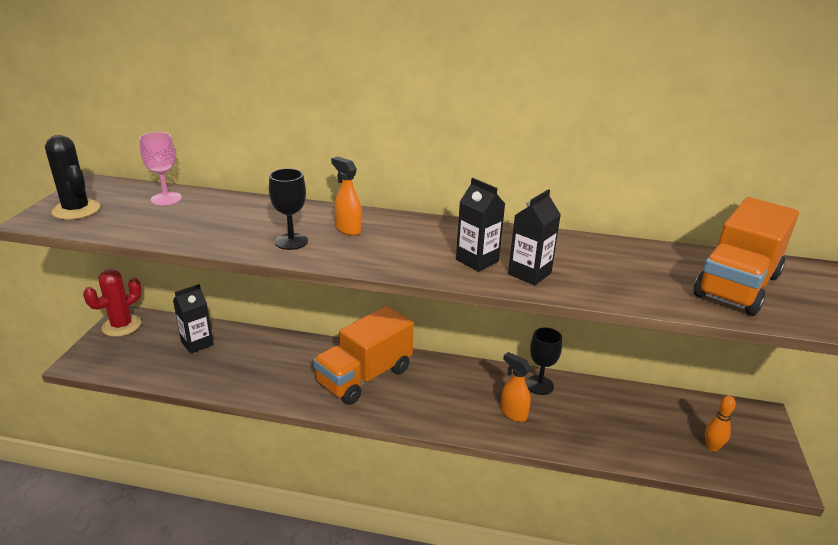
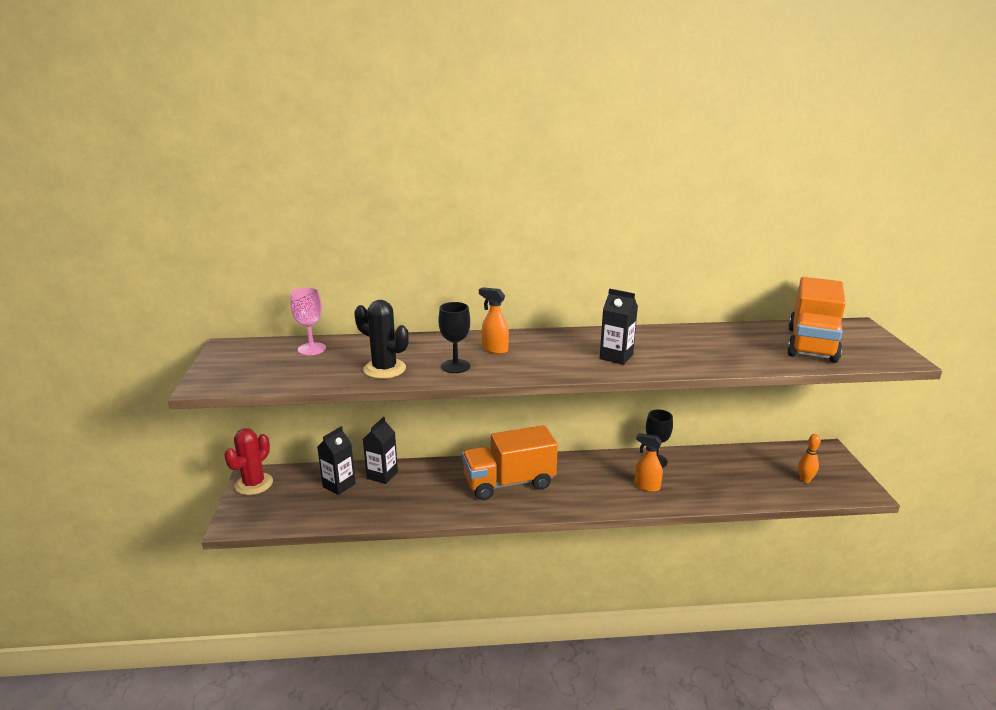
camera: 15 degrees left, 5 degrees down
black cactus [45,135,100,220] -> black cactus moved to [354,300,409,379]
orange truck [313,306,414,405] -> orange truck turned 45 degrees clockwise [462,425,558,500]
black carton [508,189,561,285] -> black carton moved to [363,417,398,484]

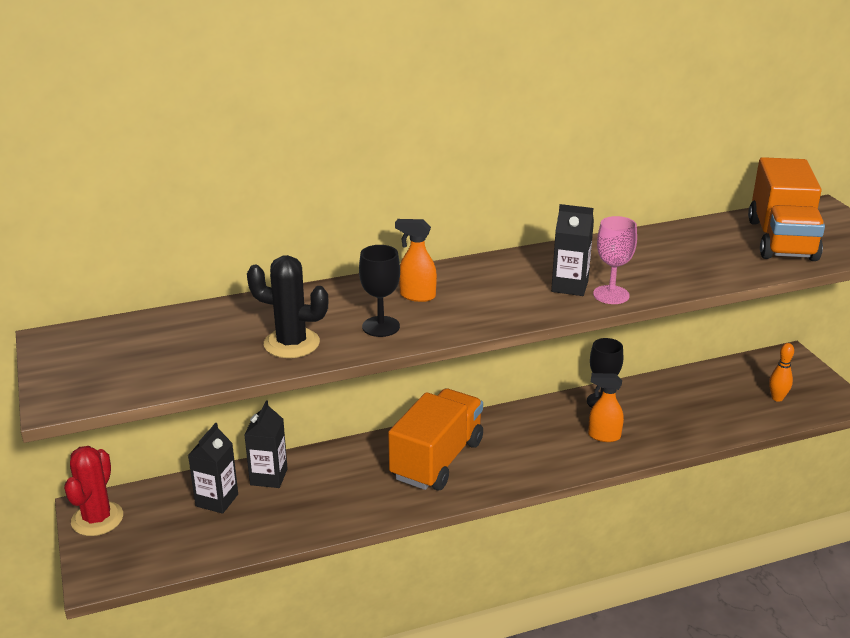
camera: 15 degrees left, 5 degrees up
pink goblet [290,287,326,355] -> pink goblet moved to [593,216,637,304]
orange truck [462,425,558,500] -> orange truck turned 150 degrees clockwise [388,388,483,490]

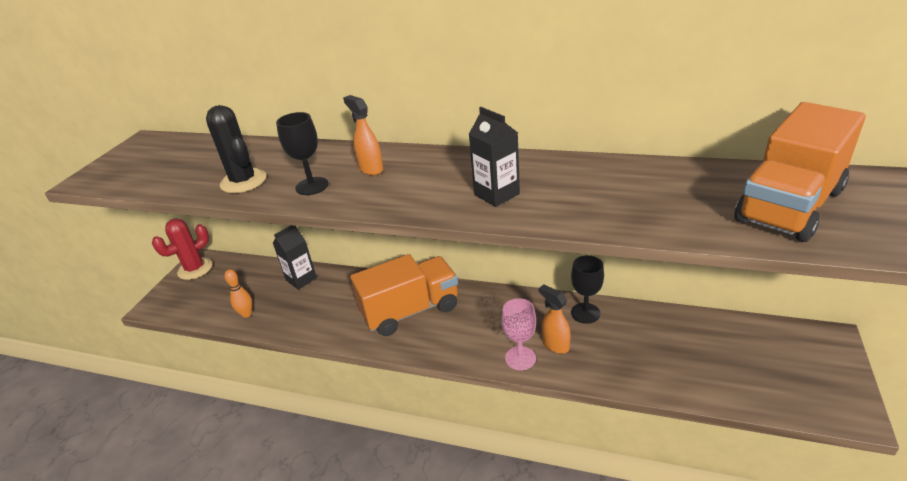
camera: 40 degrees right, 5 degrees up
black carton [188,423,238,514] -> none
pink goblet [593,216,637,304] -> pink goblet moved to [502,298,536,370]
orange bowling pin [769,343,794,402] -> orange bowling pin moved to [224,269,252,318]

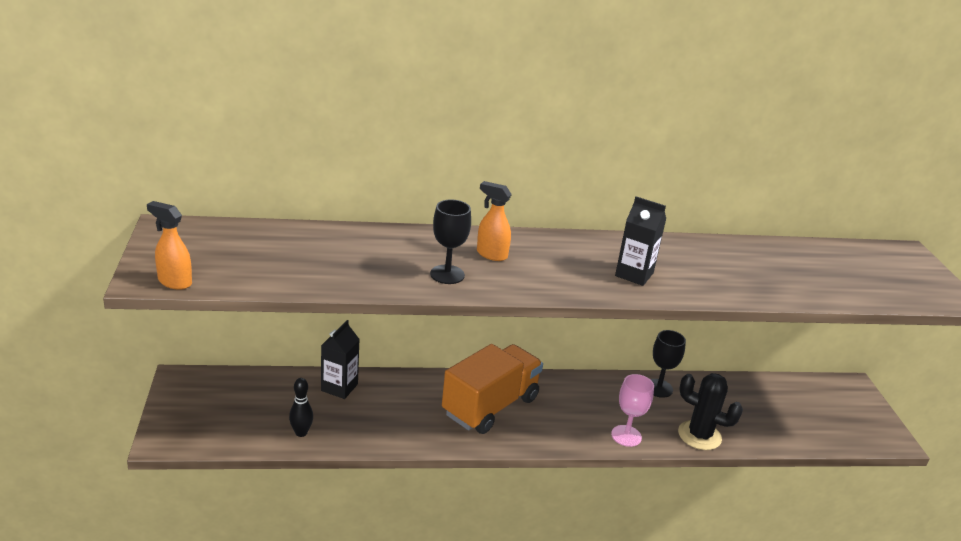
camera: 30 degrees left, 5 degrees down
red cactus [152,218,212,280] -> none
black cactus [206,105,266,193] -> black cactus moved to [678,373,743,450]
orange bowling pin [224,269,252,318] -> black bowling pin [289,378,313,437]
orange spray bottle [539,285,571,354] -> orange spray bottle moved to [147,201,192,290]
orange truck [734,102,866,242] -> none

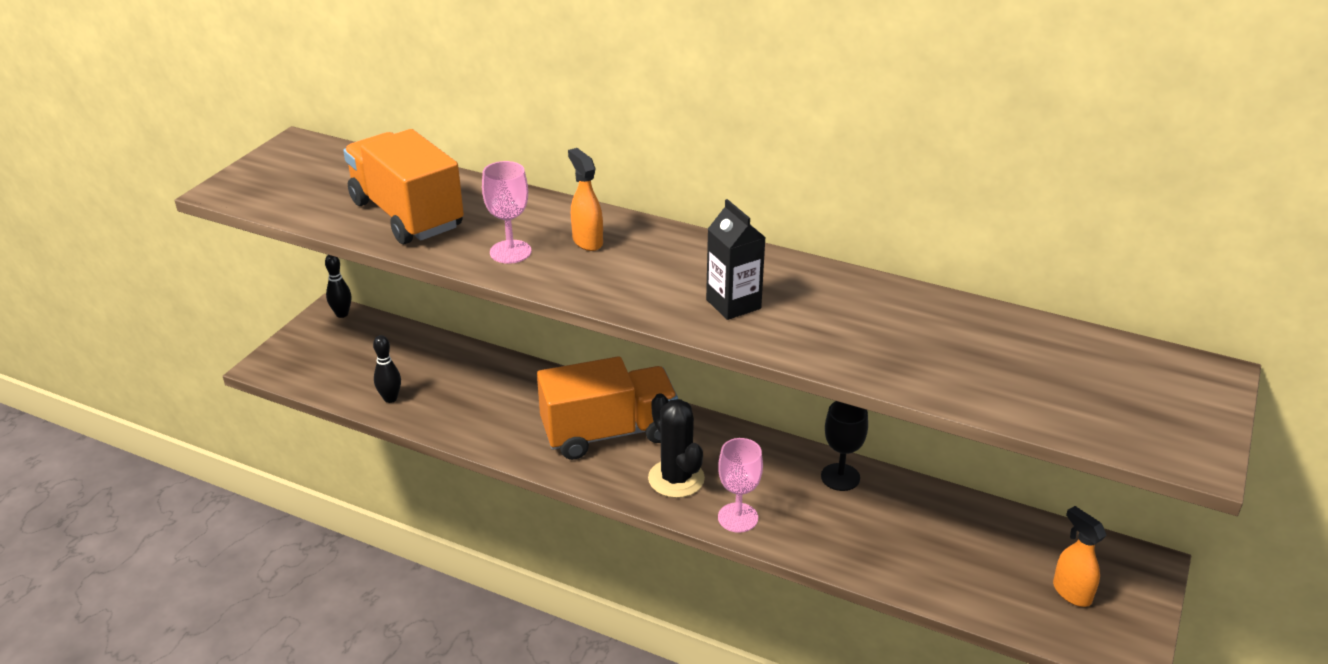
camera: 35 degrees right, 5 degrees up
orange spray bottle [147,201,192,290] -> orange spray bottle moved to [1053,506,1107,607]
black carton [321,320,360,399] -> none
black goblet [430,200,471,284] -> pink goblet [482,161,532,264]
black cactus [678,373,743,450] -> black cactus moved to [648,393,705,498]
none -> black bowling pin [325,255,351,318]
none -> orange truck [343,129,464,244]

